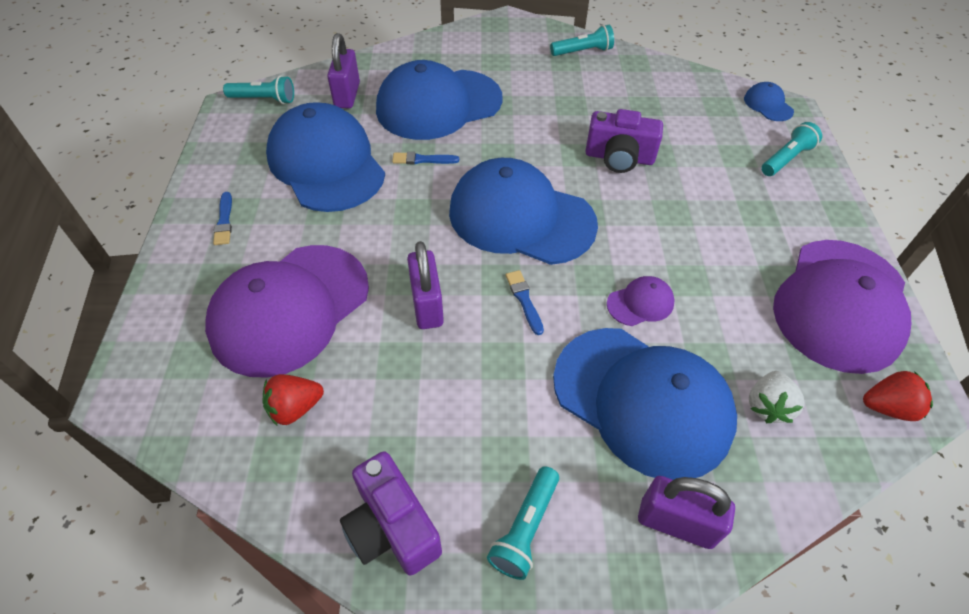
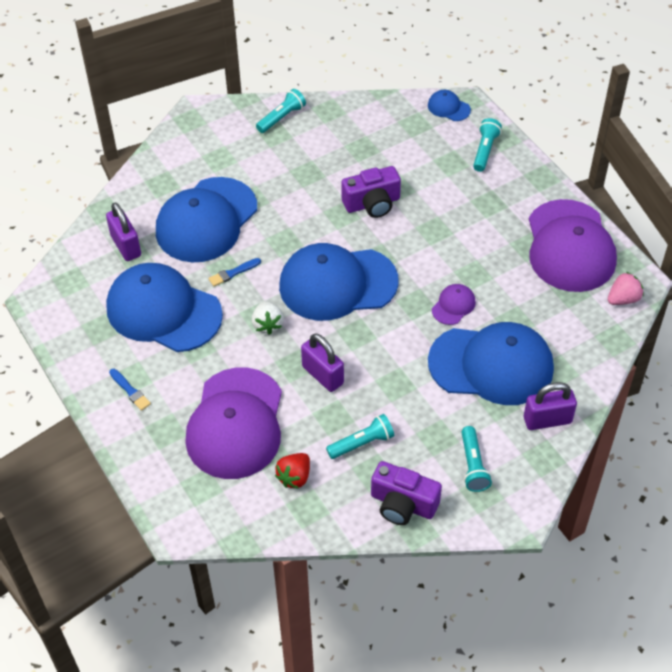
camera: 30 degrees left, 0 degrees up
turquoise flashlight [223,76,294,104] -> turquoise flashlight moved to [326,414,394,459]
blue brush [506,270,544,335] -> none
white strawberry [749,371,804,423] -> white strawberry moved to [252,301,284,335]
red strawberry [863,371,933,421] -> pink strawberry [608,272,643,305]

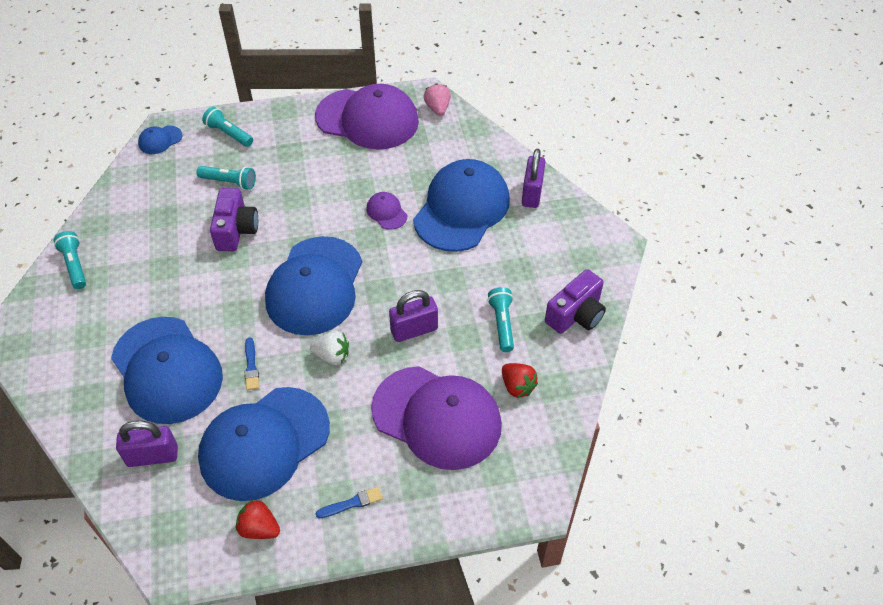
camera: 70 degrees left, 0 degrees up
turquoise flashlight [461,426,492,492] -> turquoise flashlight moved to [197,166,256,190]
none -> red strawberry [236,499,280,539]

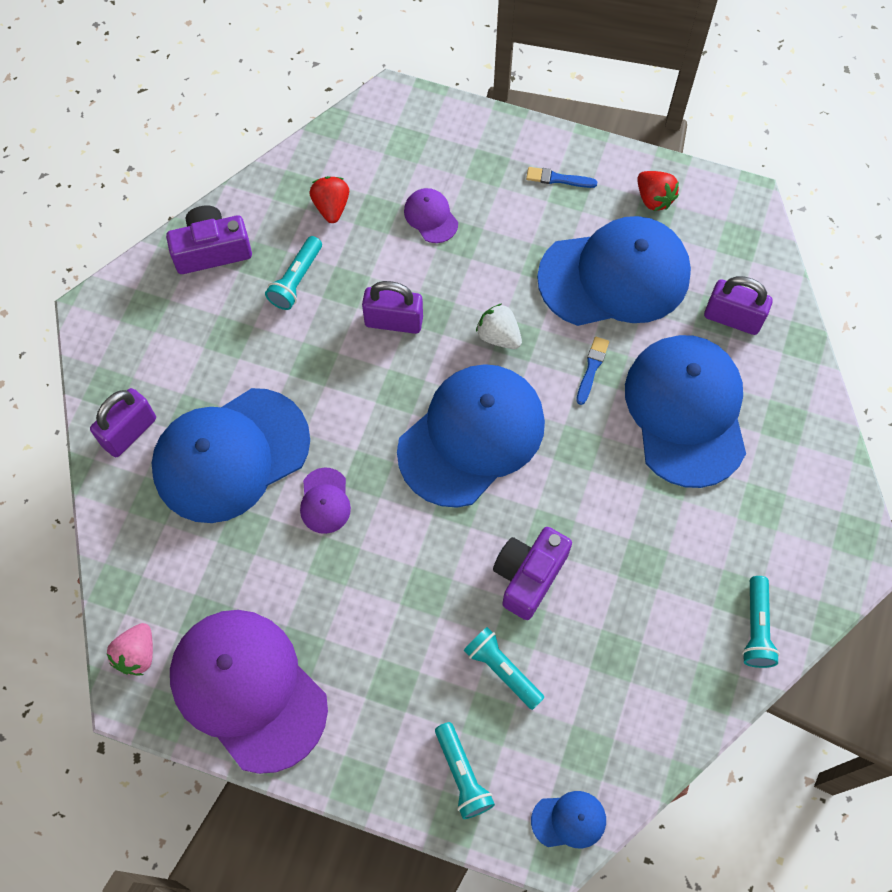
camera: 150 degrees left, 15 degrees up
purple cap [371,366,502,470] -> purple cap [404,188,458,243], size x0.42

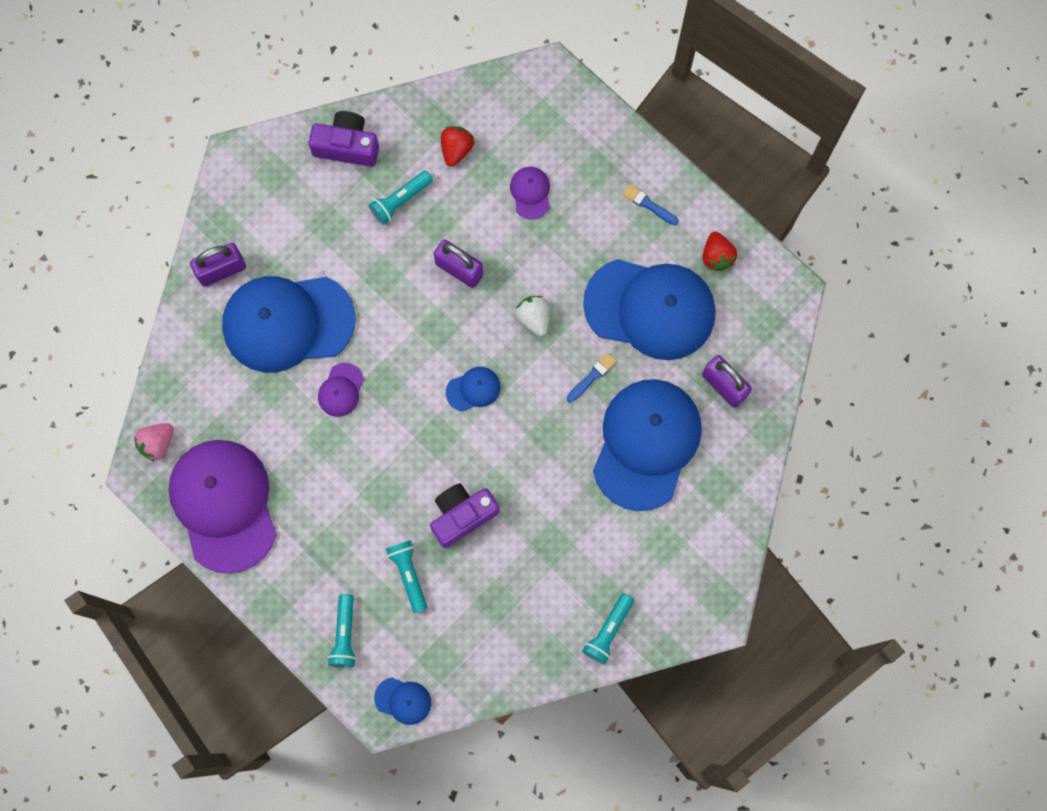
camera: 25 degrees right, 10 degrees up
blue cap [397,364,545,508] -> blue cap [446,367,501,412], size x0.42

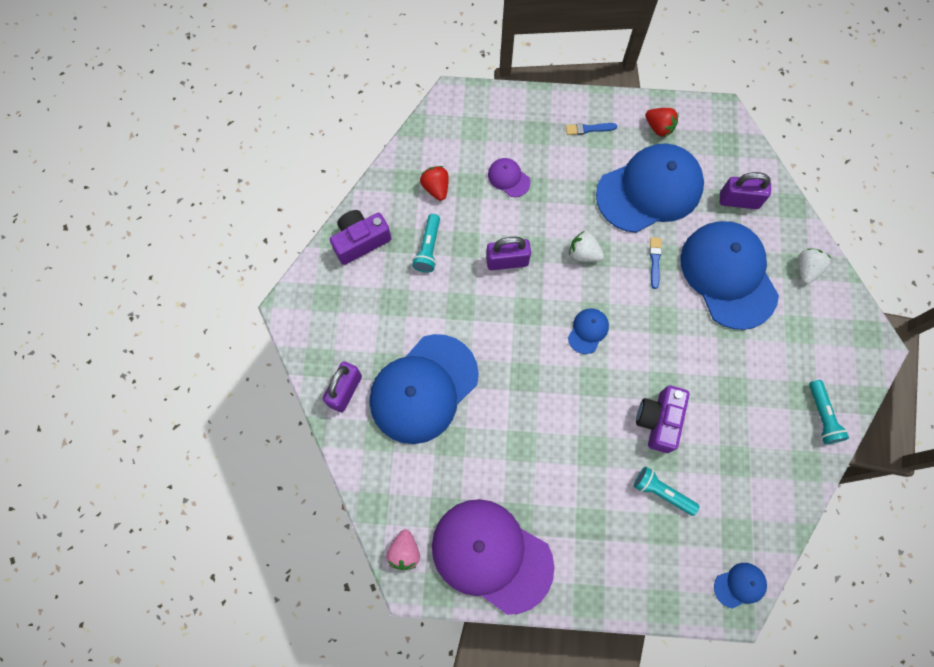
camera: 40 degrees left, 5 degrees down
purple cap [318,363,364,417] -> none
turquoise flashlight [327,594,356,668] -> none
none -> white strawberry [798,248,831,284]

